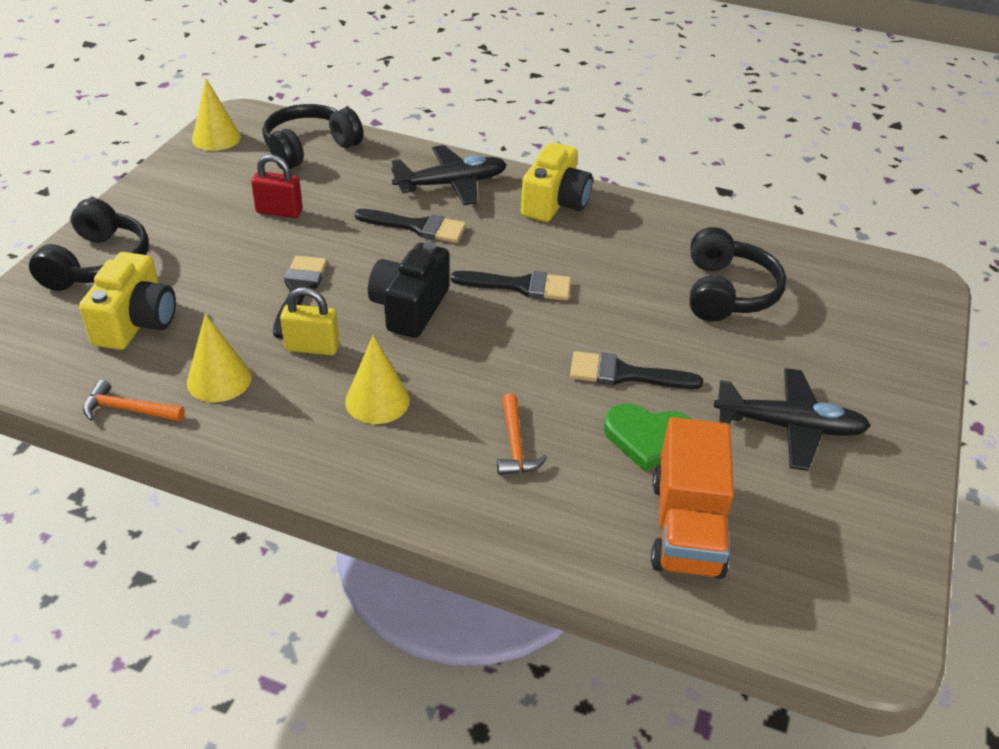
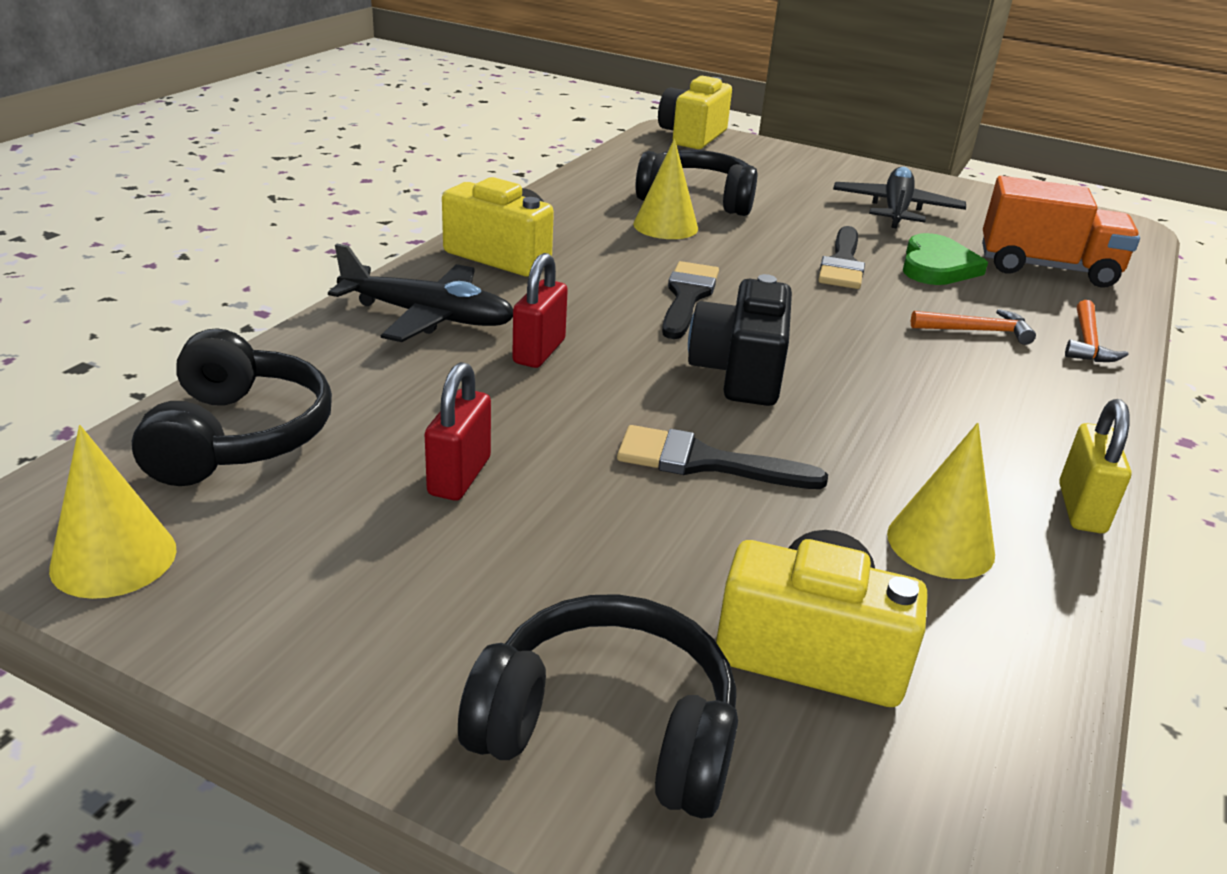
camera: 85 degrees left, 10 degrees down
orange hammer [83,380,185,422] -> orange hammer moved to [1065,300,1129,362]
black headphones [262,104,363,169] -> black headphones turned 150 degrees counterclockwise [132,328,332,486]
yellow padlock [280,287,339,355] -> yellow padlock moved to [1059,399,1131,533]
yellow cone [345,335,410,424] -> yellow cone moved to [633,138,698,239]
black brush [355,209,466,243] -> red padlock [512,253,568,368]
black camera [368,242,449,338] -> black camera turned 75 degrees clockwise [688,274,792,406]
black plane [391,145,507,205] -> black plane turned 120 degrees clockwise [328,244,513,342]
none -> yellow camera [658,76,732,149]

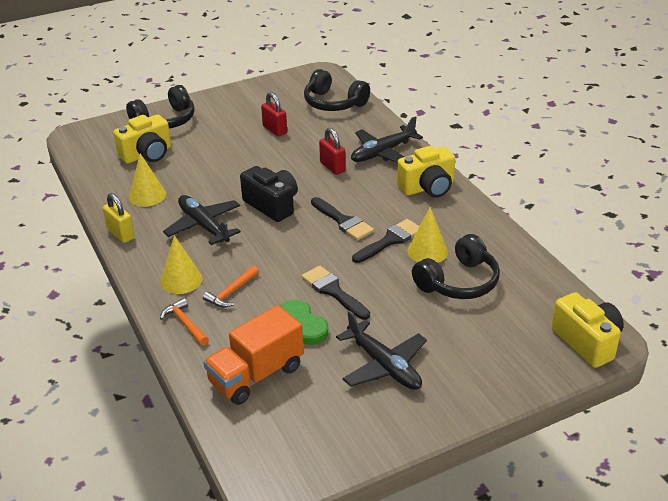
camera: 130 degrees right, 5 degrees up
yellow cone [49,425,177,599] -> yellow cone moved to [161,235,202,294]
black brush [617,425,828,489] -> black brush moved to [352,219,420,263]
none -> black plane [163,195,241,245]

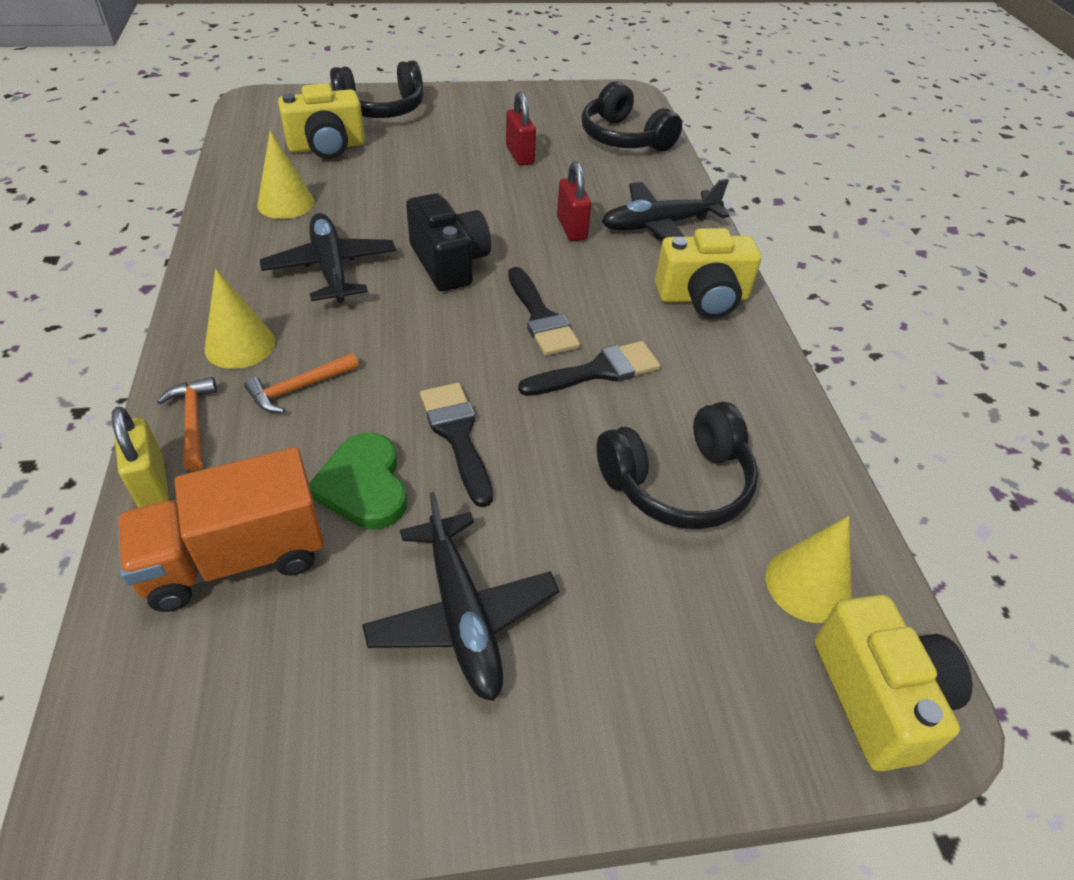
camera: 15 degrees right, 10 degrees up
yellow padlock [103,193,135,243] -> yellow padlock moved to [112,406,169,508]
yellow cone [408,207,448,263] -> yellow cone moved to [766,516,852,623]

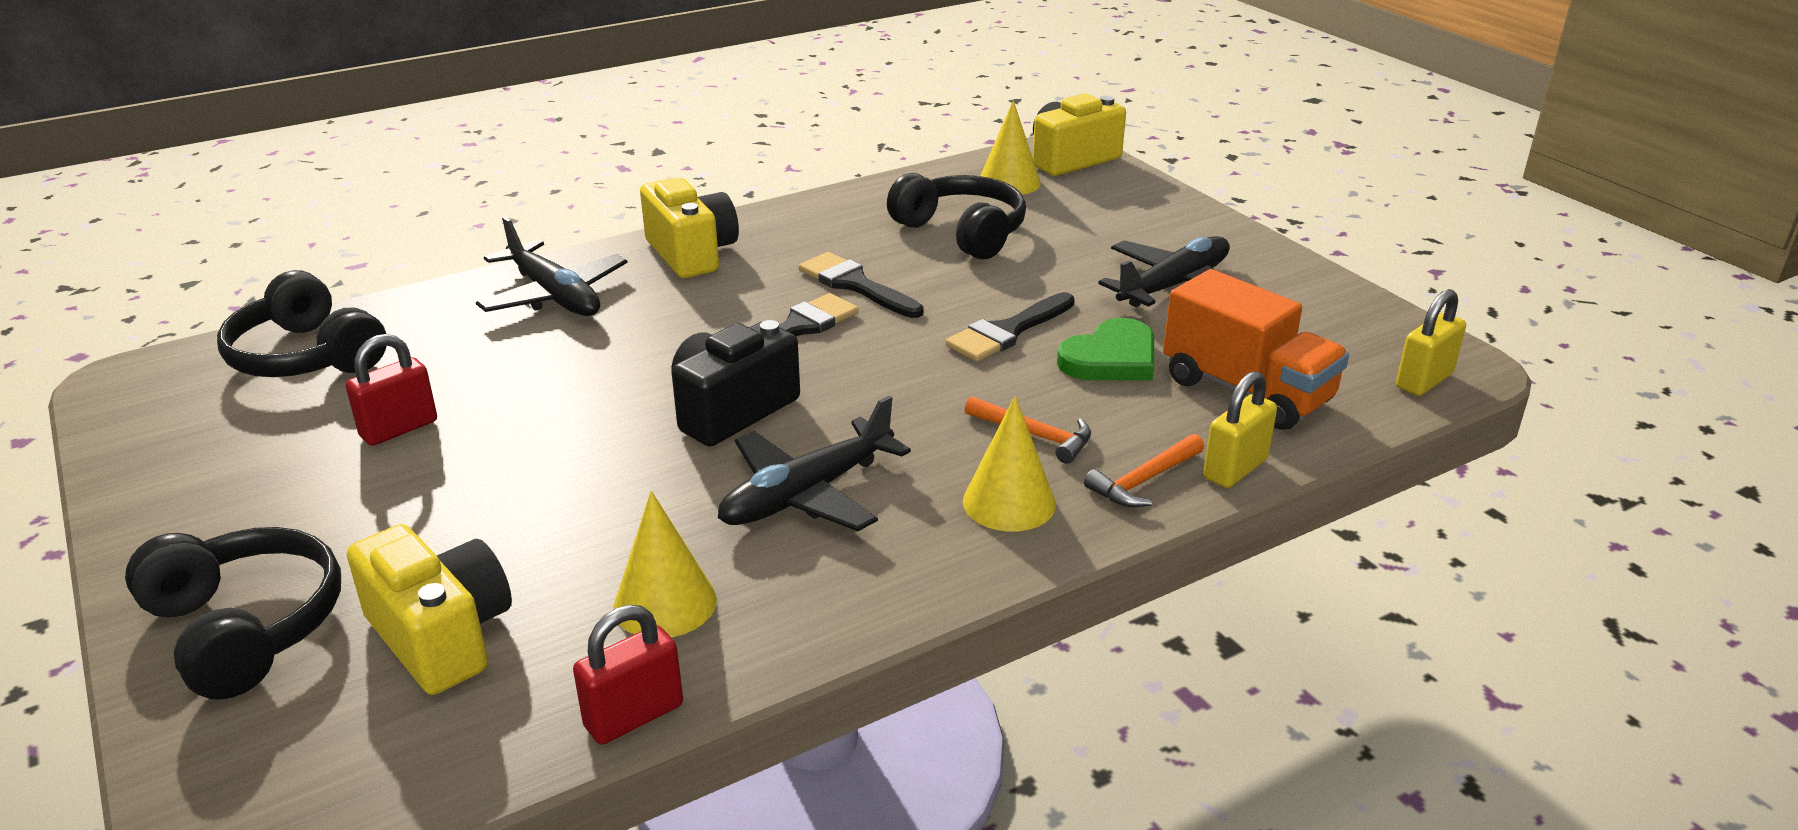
camera: 110 degrees left, 15 degrees down
red padlock [557,161,591,241] -> red padlock moved to [573,605,683,745]
black headphones [582,81,682,151] -> black headphones turned 105 degrees clockwise [217,270,386,377]
none -> yellow padlock [1396,289,1466,396]

